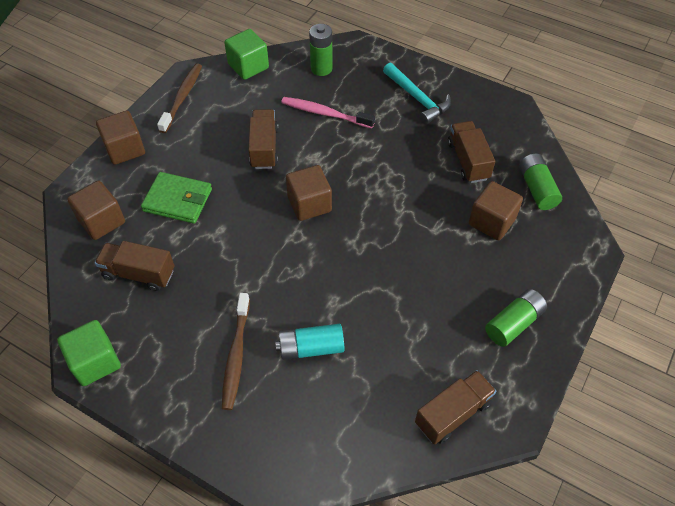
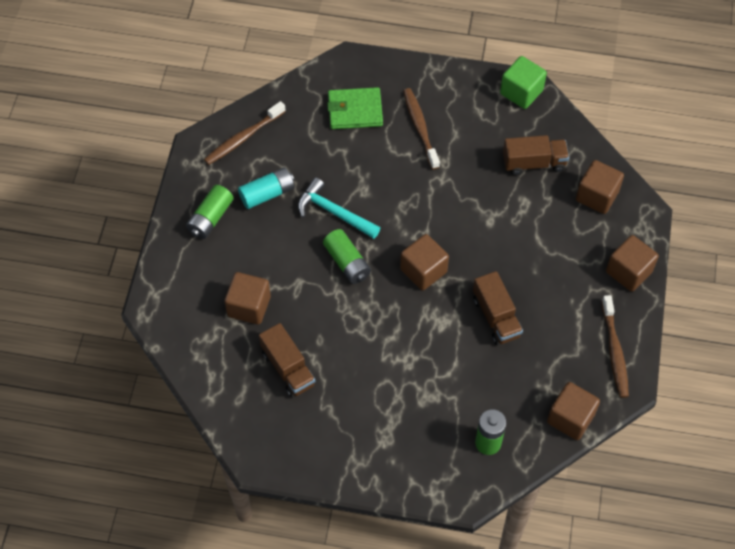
camera: 160 degrees right, 5 degrees up
green wallet [141,172,212,224] -> green wallet moved to [327,87,383,129]
green cube [224,29,269,80] -> brown cube [547,382,600,440]
turquoise battery [275,324,344,360] -> turquoise battery moved to [238,167,294,209]
pink toothbrush [281,97,375,128] -> none
turquoise hammer [383,63,451,124] -> turquoise hammer moved to [298,177,380,239]
brown truck [415,370,497,445] -> brown toothbrush [204,101,286,165]
green battery [519,154,562,210] -> green battery moved to [323,229,371,284]

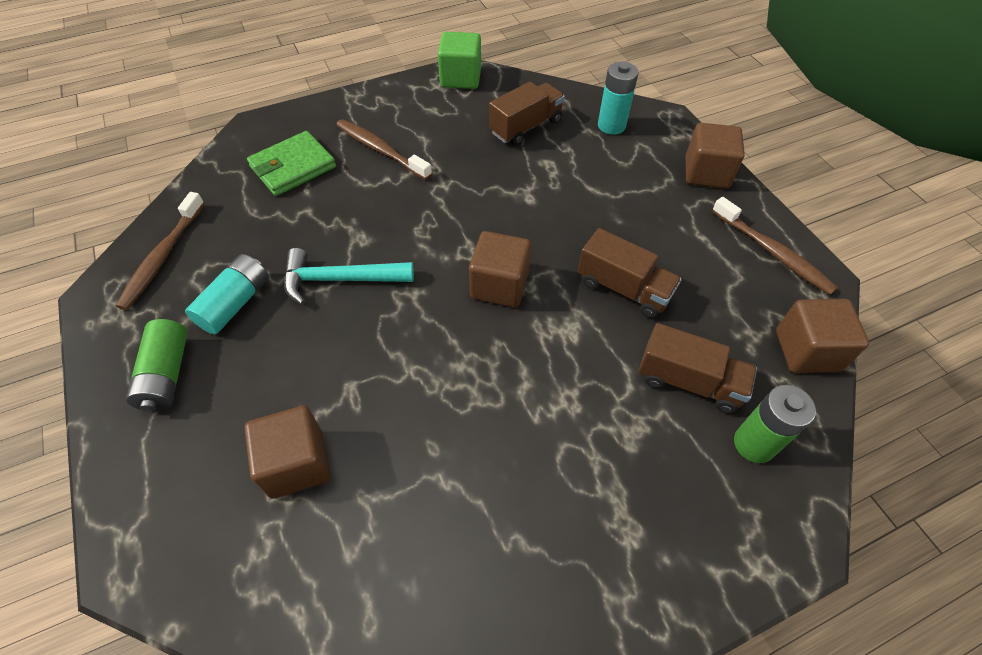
camera: 35 degrees left, 5 degrees down
brown truck [259,323,316,398] -> brown truck moved to [638,323,757,414]
green battery [323,229,371,284] -> none
brown cube [576,160,624,214] -> turquoise battery [598,62,639,135]

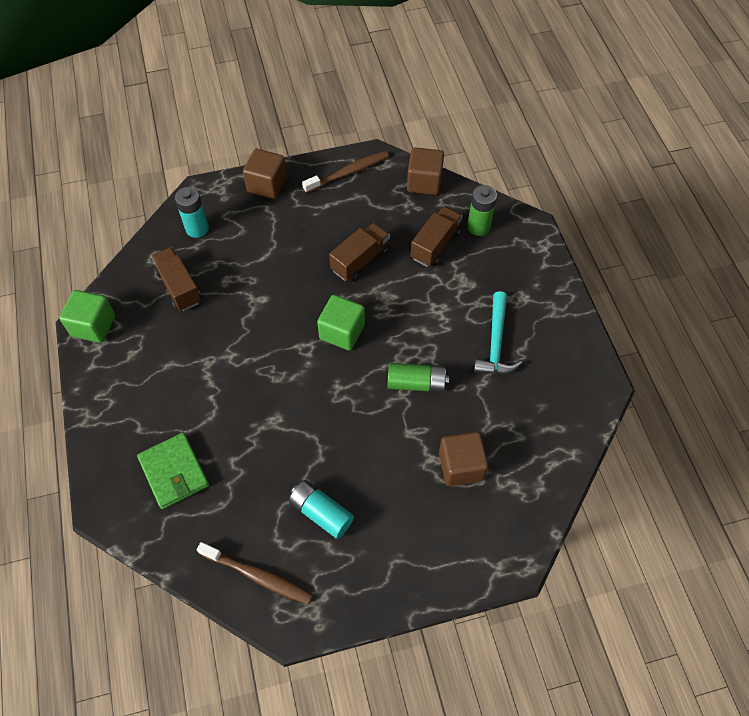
camera: 80 degrees left, 5 degrees up
green battery [126,319,188,412] -> green battery moved to [387,363,449,392]
turquoise hammer [284,248,414,305] -> turquoise hammer moved to [474,291,522,374]
brown toothbrush [336,119,432,180] -> none
brown cube [469,231,531,307] -> green cube [317,295,365,351]

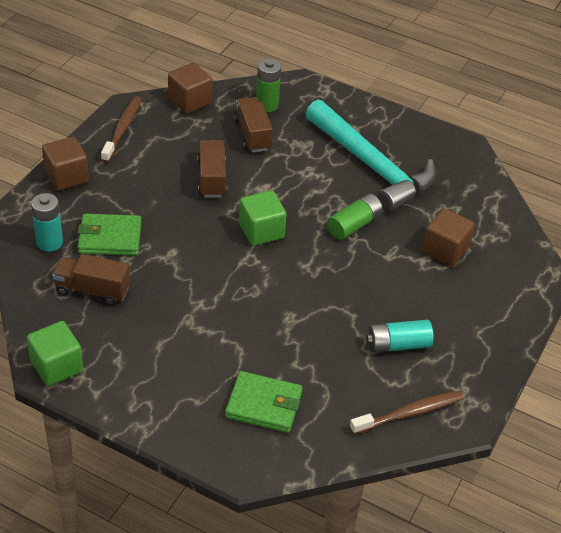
camera: 50 degrees left, 15 degrees down
turquoise hammer [474,291,522,374] -> turquoise hammer [306,99,436,213], size x1.80
none -> green wallet [78,214,142,255]

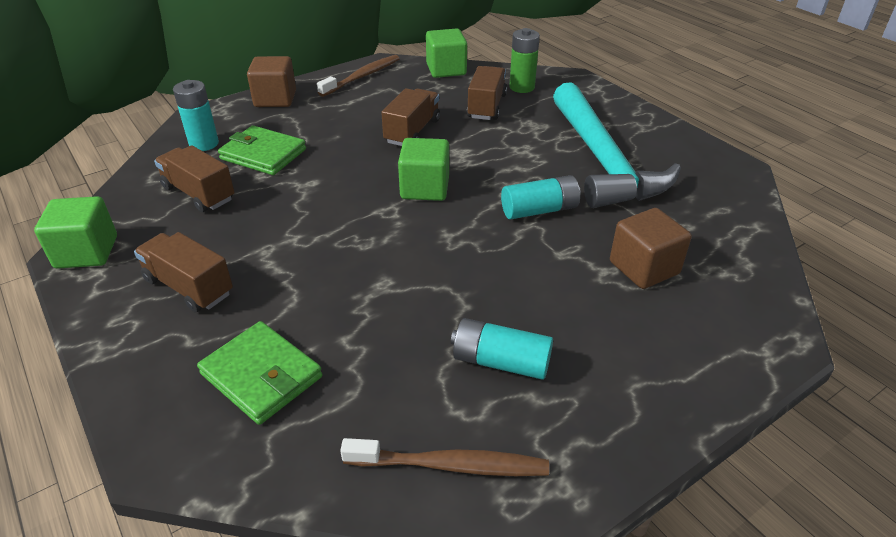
camera: 30 degrees right, 5 degrees down
brown cube [168,63,212,114] -> green cube [426,28,467,78]
green battery [327,194,383,240] -> turquoise battery [501,175,581,219]
none -> brown truck [134,232,233,312]

